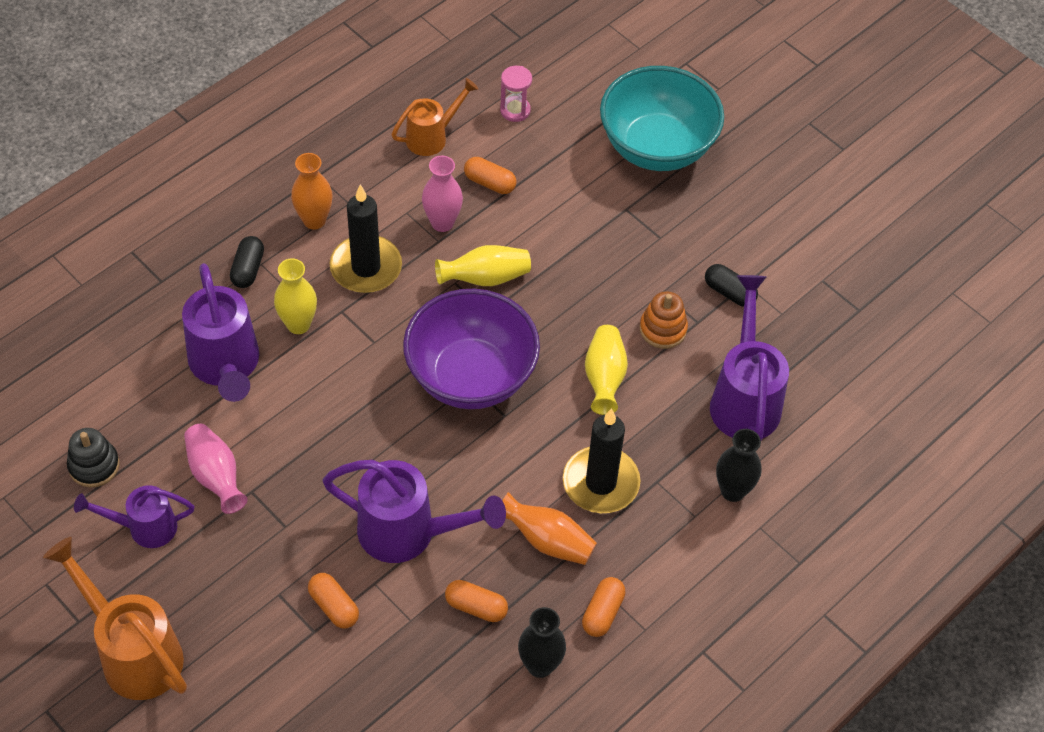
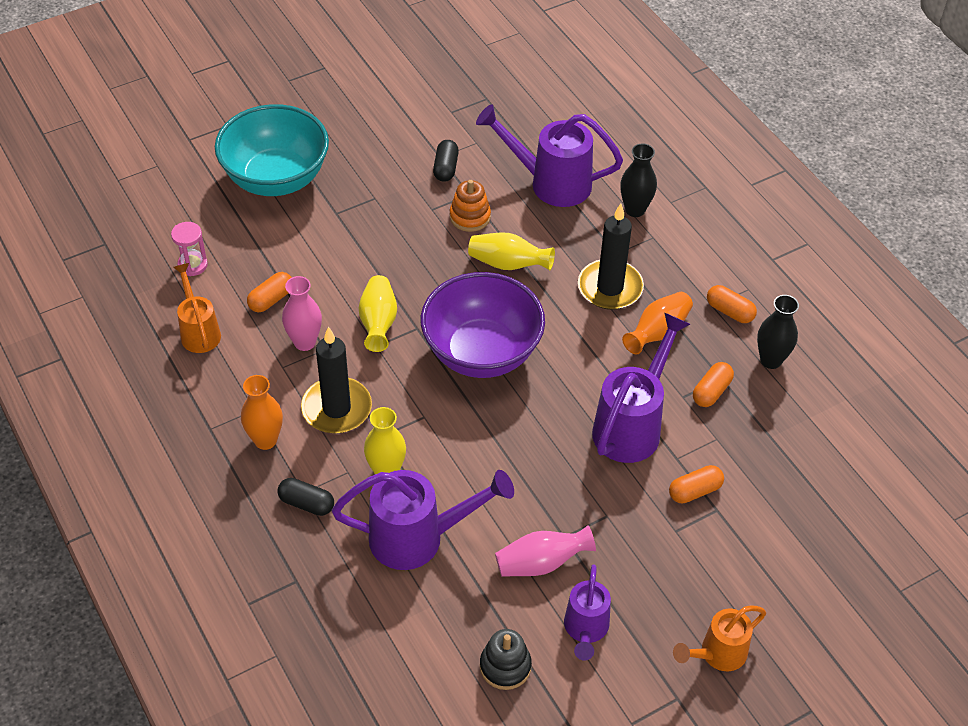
camera: 75 degrees left, 5 degrees down
orange watering can [43,537,187,700] -> orange watering can [673,605,766,671], size x0.61
black capsule [705,264,758,307] -> black capsule turned 45 degrees counterclockwise [433,140,459,182]

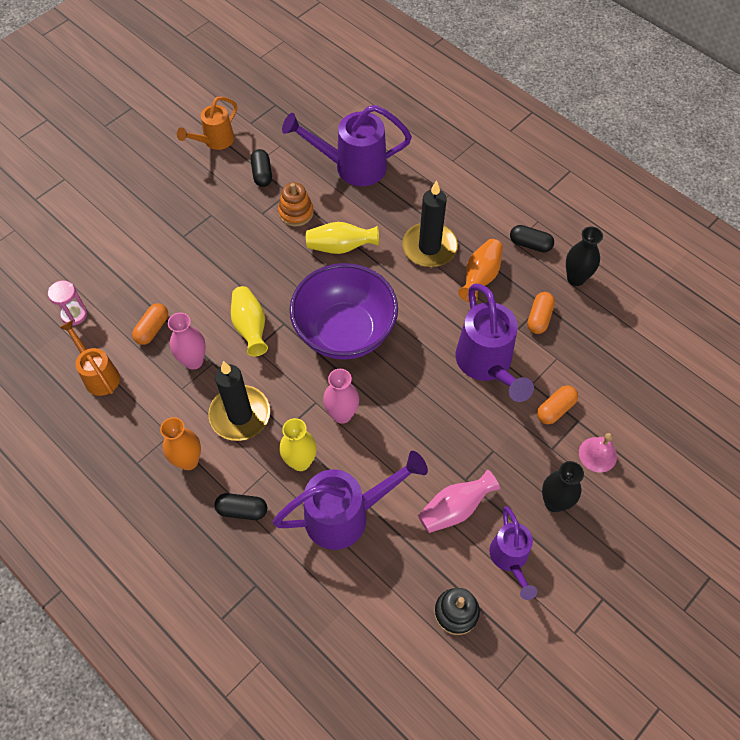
camera: 15 degrees left, 10 degrees up
turquoise bowl [215,104,329,196] -> none
purple watering can [592,313,690,463] -> purple watering can turned 150 degrees clockwise [456,284,534,402]
black vase [620,144,657,217] -> black vase moved to [542,461,584,512]
orange watering can [673,605,766,671] -> orange watering can moved to [177,96,237,150]
orange capsule [707,285,757,323] -> black capsule [510,225,554,252]
none -> pink vase [323,369,359,424]
none -> pink bell [579,433,617,473]

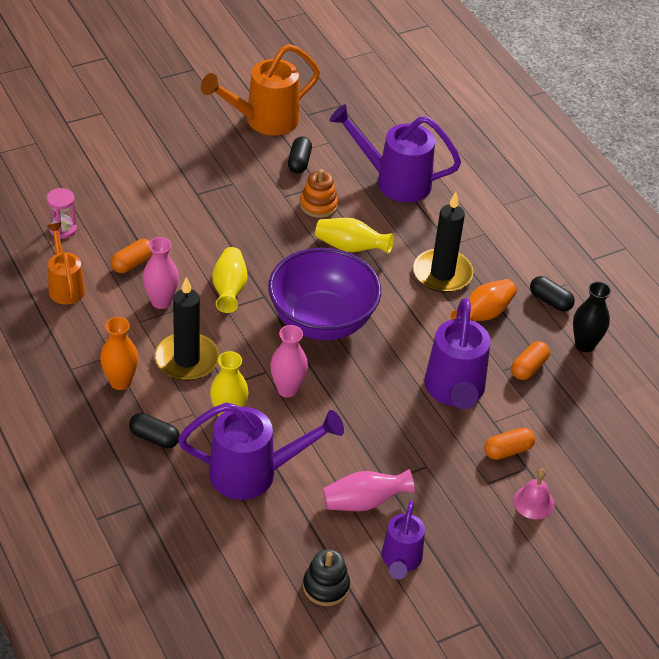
camera: 15 degrees right, 15 degrees down
orange watering can [177,96,237,150] -> orange watering can [201,44,320,136], size x1.63
black vase [542,461,584,512] -> none

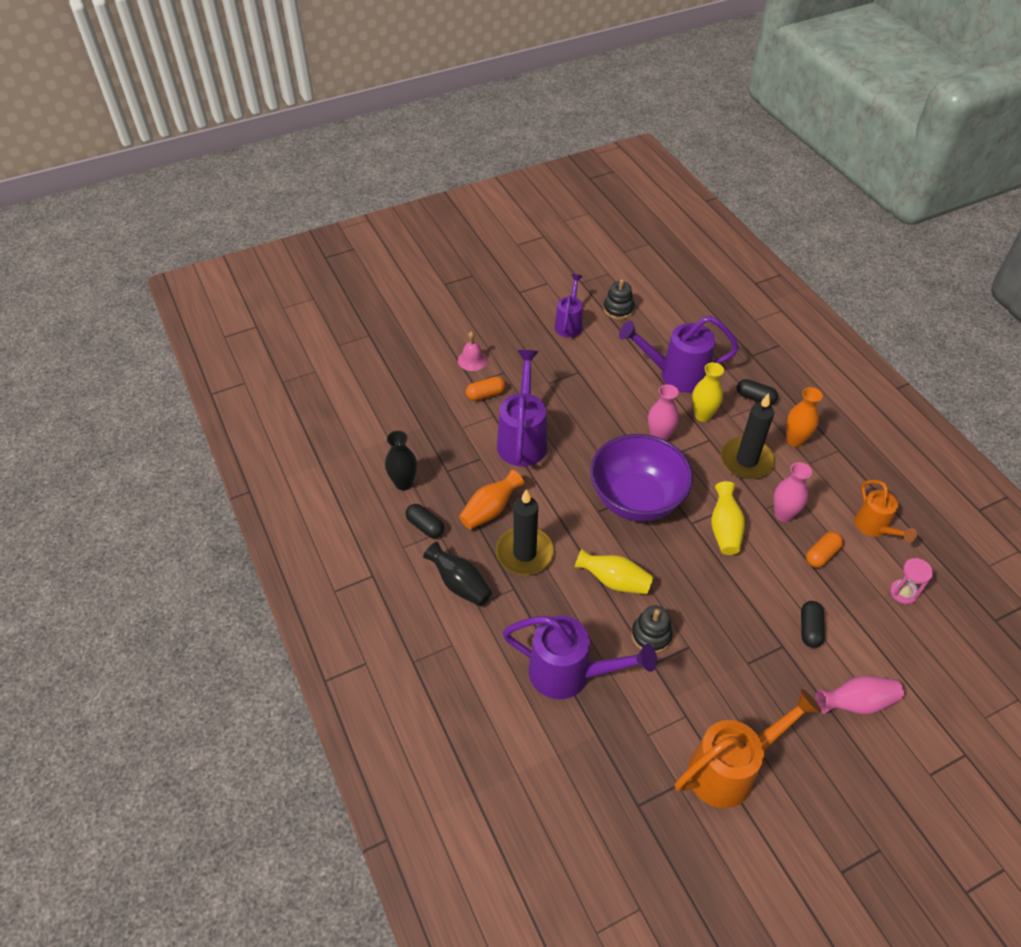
camera: 175 degrees left, 5 degrees up
black capsule [288,136,312,173] -> black capsule moved to [801,601,825,648]
orange stacking toy [300,169,338,218] -> black stacking toy [631,606,673,653]
pink vase [323,469,415,511] -> pink vase moved to [816,676,904,714]
orange capsule [511,341,550,380] -> none
none -> black vase [423,542,492,606]

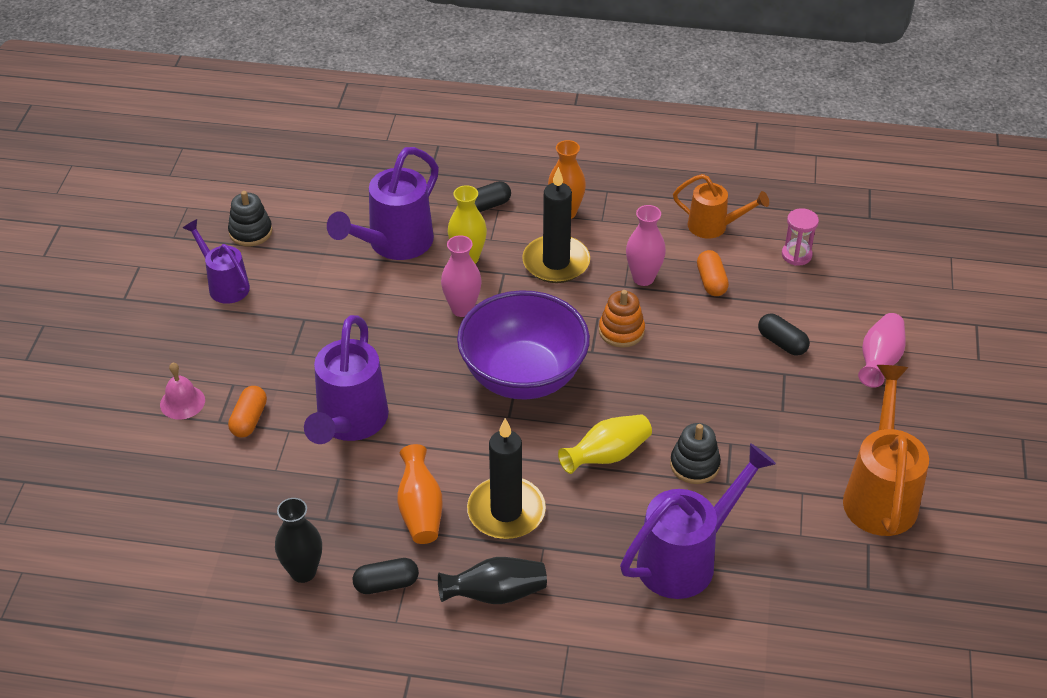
camera: 55 degrees left, 5 degrees down
purple watering can [497,350,548,467] -> purple watering can turned 120 degrees counterclockwise [304,315,389,444]
yellow vase [711,481,745,555] -> orange stacking toy [599,290,645,348]

